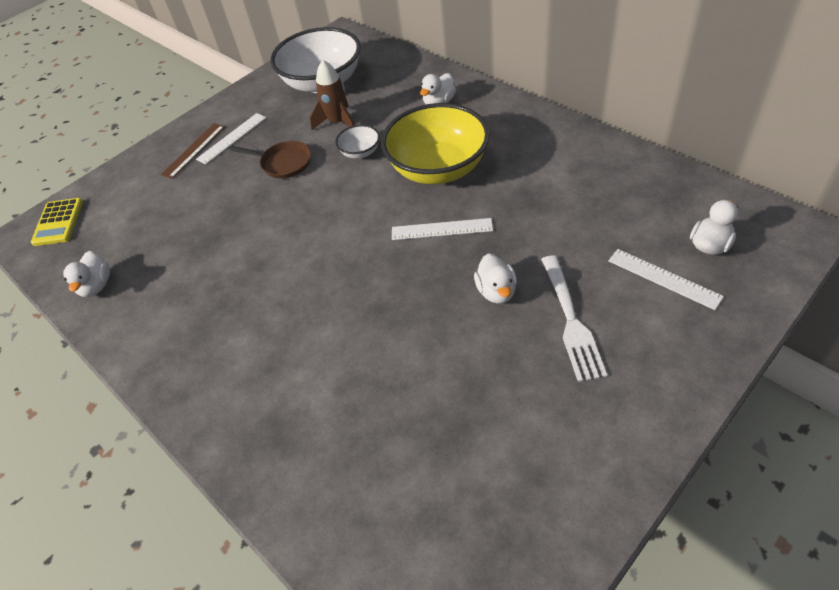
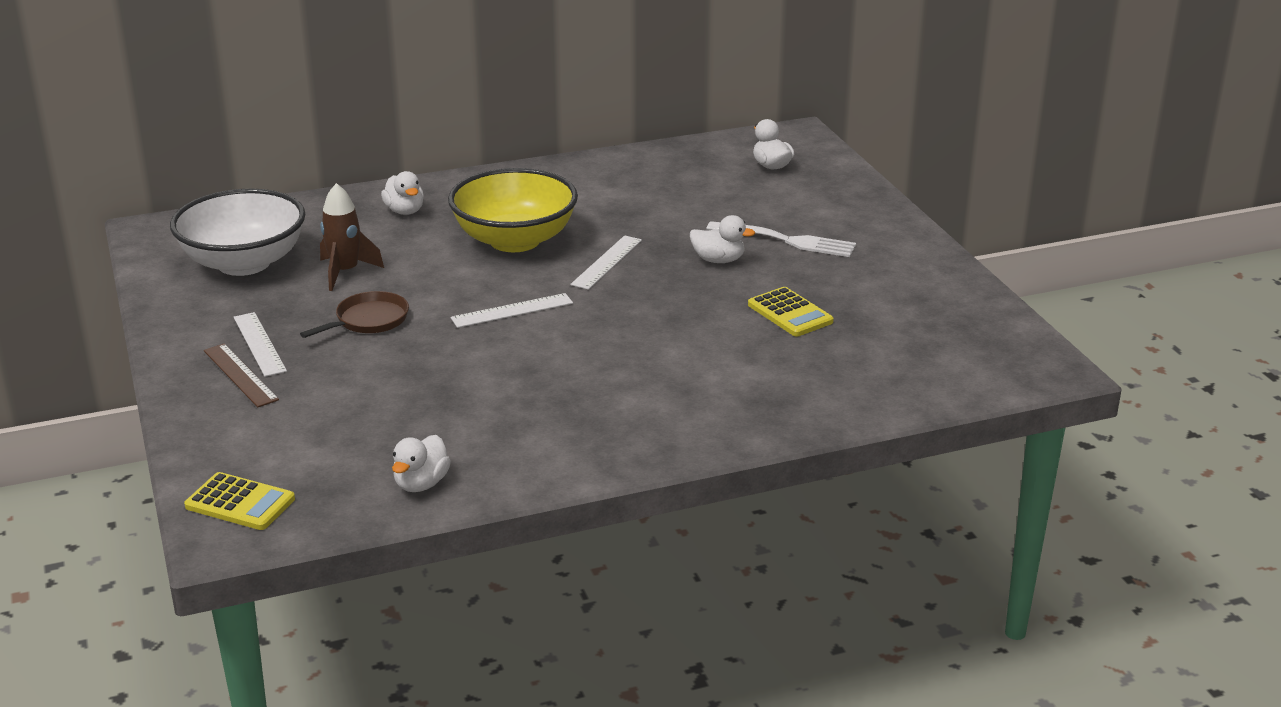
camera: 70 degrees left, 20 degrees down
white duck [63,251,110,297] -> white duck turned 90 degrees clockwise [392,435,451,492]
white bowl [335,125,380,159] -> none
white ruler [608,249,724,310] -> white ruler moved to [451,293,573,328]
none -> yellow calculator [748,287,834,336]

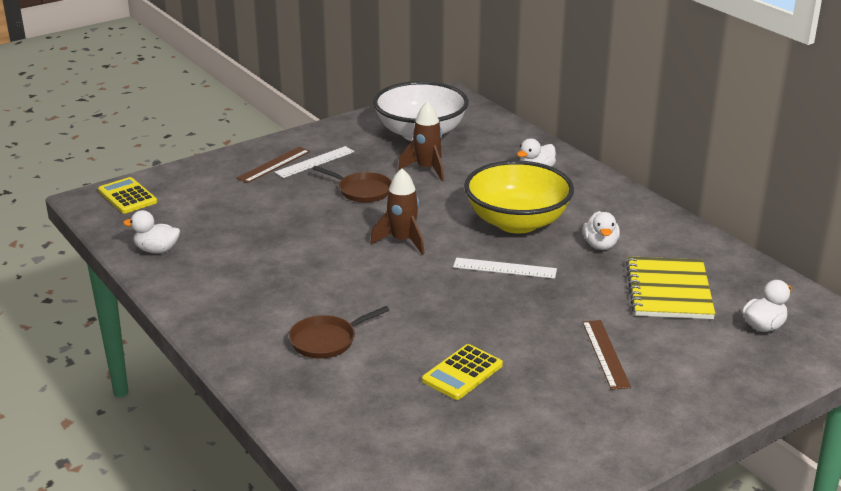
camera: 75 degrees right, 0 degrees up
yellow calculator [184,472,295,530] -> yellow calculator turned 135 degrees clockwise [98,177,157,214]
white ruler [451,293,573,328] -> brown rocket [370,168,425,255]
white duck [690,215,755,263] -> white duck moved to [583,211,620,250]
white fork [706,221,856,257] -> brown ruler [582,320,631,390]
none -> brown pan [289,306,389,359]
none -> yellow notebook [626,256,715,319]

